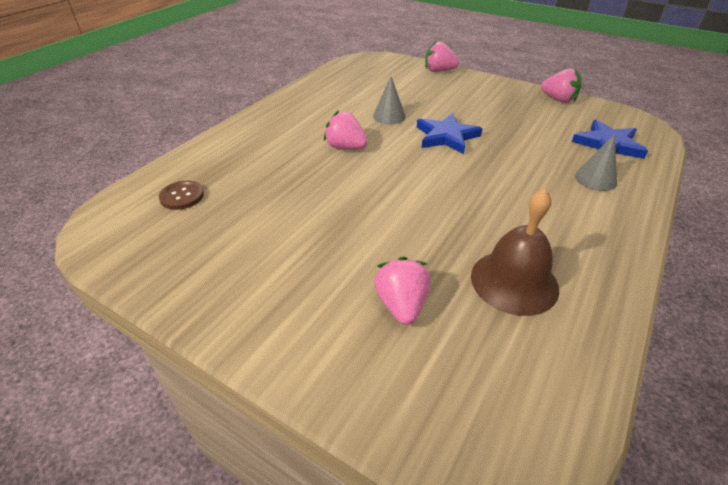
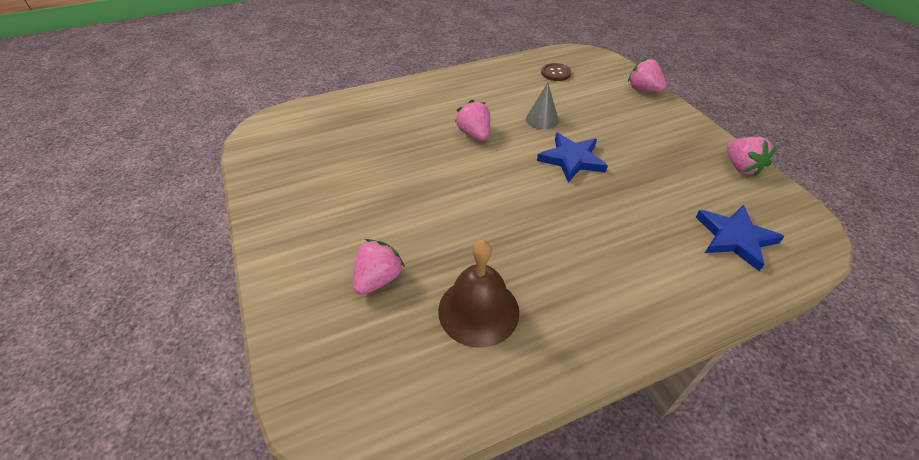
camera: 35 degrees right, 5 degrees up
brown button [159,180,204,210] -> brown button moved to [541,63,571,81]
grey cone [575,134,617,191] -> none

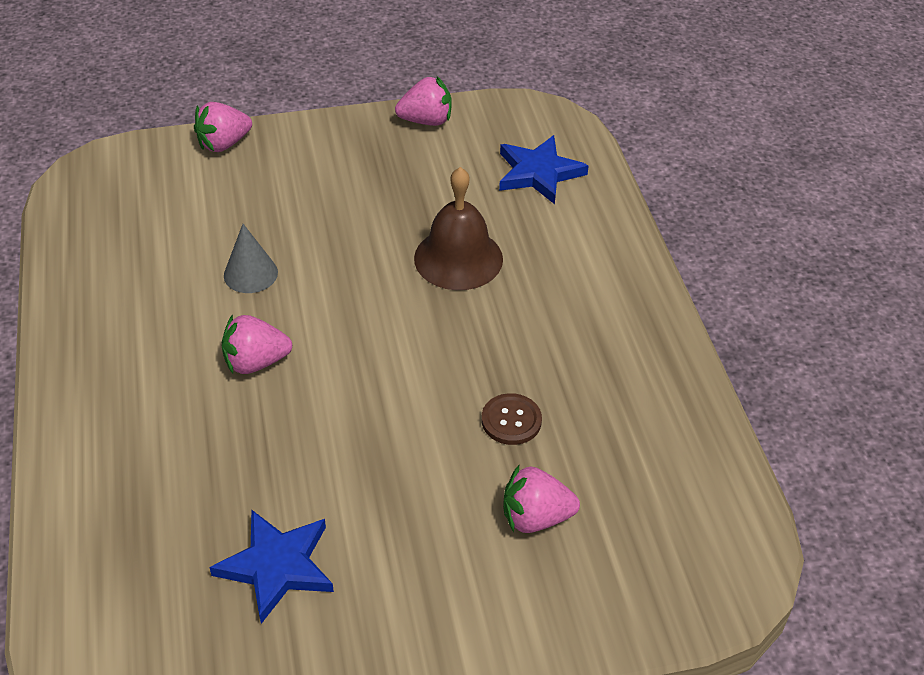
camera: 80 degrees left, 0 degrees up
pink strawberry [353,239,405,295] -> pink strawberry turned 45 degrees counterclockwise [503,465,580,533]
brown bell [438,240,520,348] -> brown bell moved to [414,167,503,290]
blue star [537,133,608,182] -> blue star moved to [209,509,334,624]
brown button [541,63,571,81] -> brown button moved to [482,393,542,445]

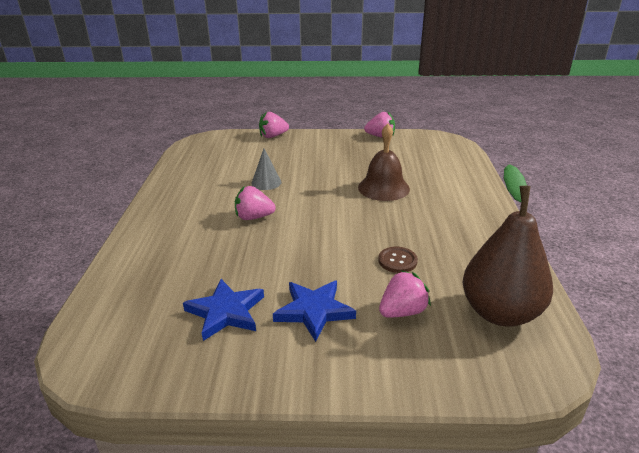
camera: 15 degrees right, 15 degrees down
blue star [499,135,589,204] -> blue star moved to [273,281,356,342]
pink strawberry [503,465,580,533] -> pink strawberry turned 135 degrees clockwise [379,270,431,318]
none -> brown pear [462,164,553,327]

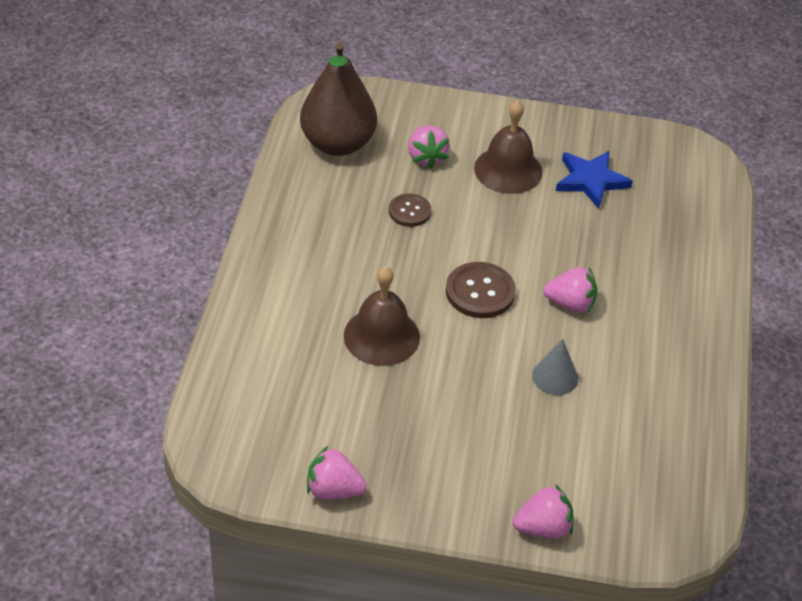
camera: 175 degrees left, 15 degrees up
blue star [273,281,356,342] -> brown bell [474,100,542,194]
pink strawberry [379,270,431,318] -> pink strawberry turned 75 degrees counterclockwise [408,125,450,169]
none -> brown button [446,262,516,318]

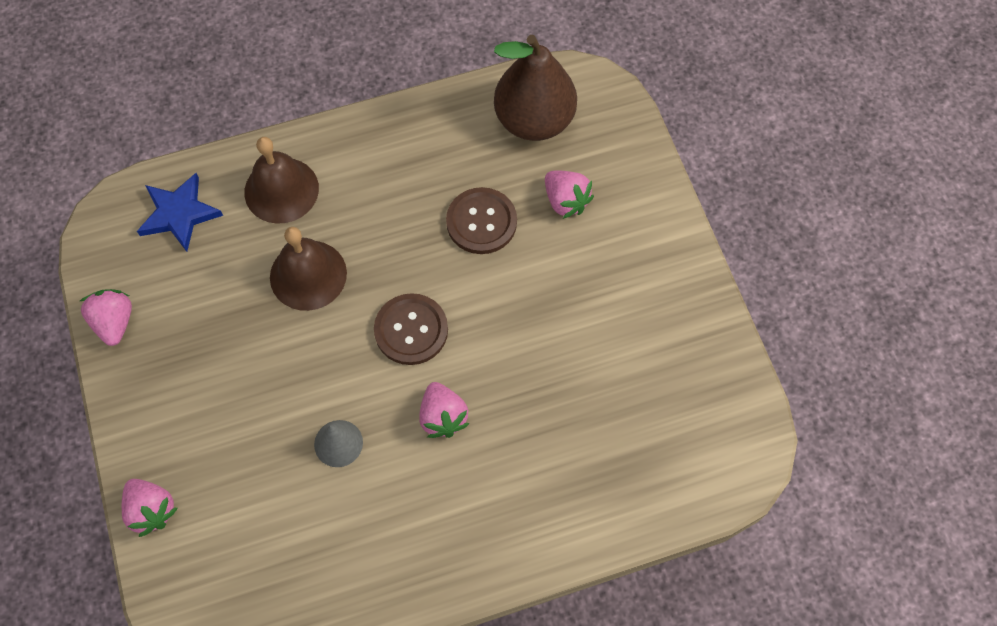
camera: 65 degrees right, 20 degrees up
brown button [389,194,431,227] -> brown button [446,187,517,254], size x1.56
pink strawberry [408,125,450,169] -> pink strawberry turned 90 degrees counterclockwise [545,171,594,219]
brown bell [474,100,542,194] -> brown bell moved to [244,137,319,224]
blue star [556,151,633,209] -> blue star moved to [137,173,223,252]

